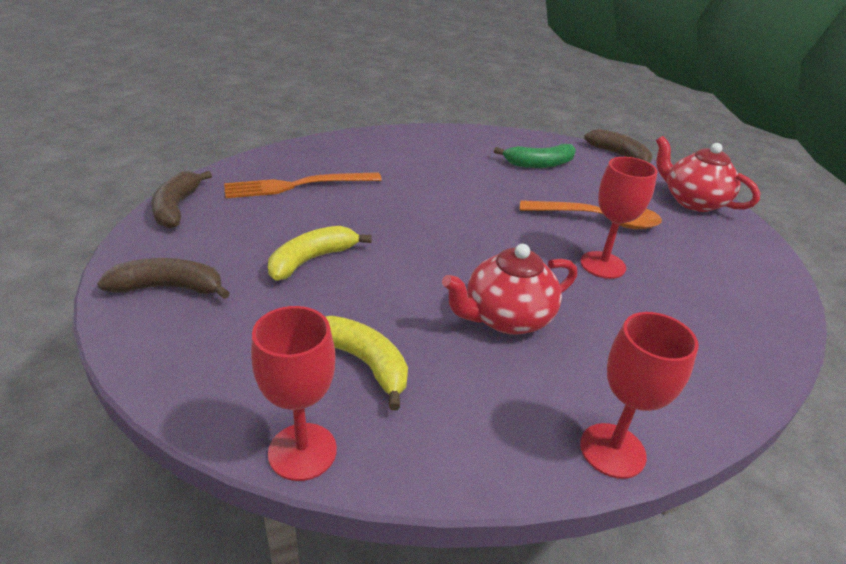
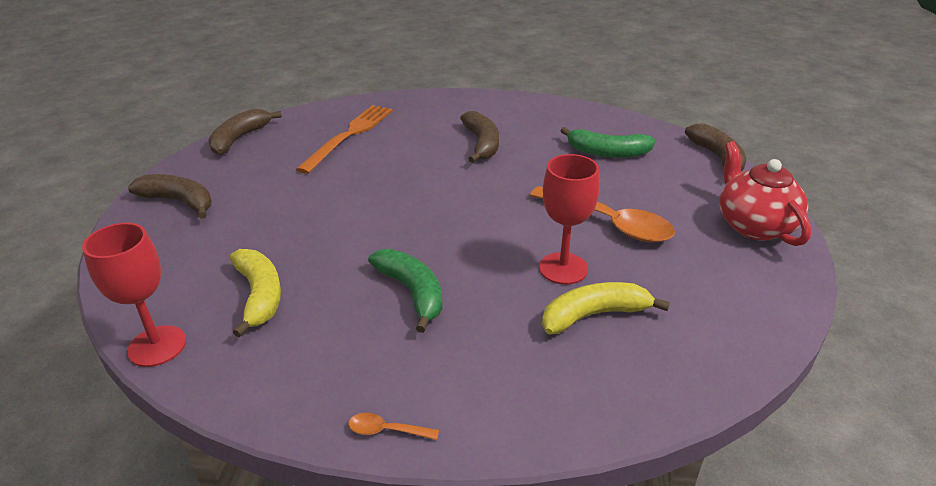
camera: 30 degrees right, 0 degrees up
orange fork [224,172,382,198] -> orange fork turned 105 degrees clockwise [296,105,393,174]
yellow banana [268,226,372,281] -> yellow banana moved to [542,282,670,335]
red teapot [442,244,577,335] -> green banana [368,249,443,333]
red goblet [580,312,699,479] -> orange spoon [348,413,439,440]
none -> brown banana [460,111,499,163]

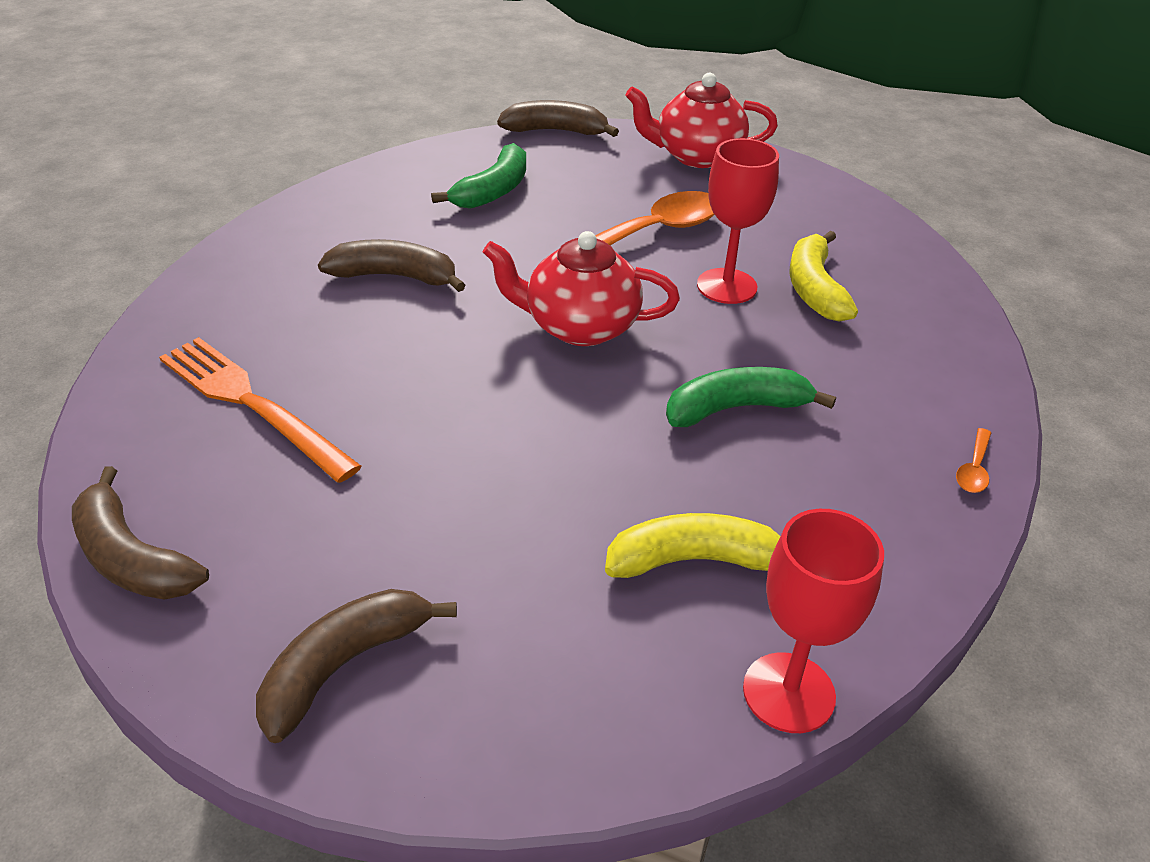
camera: 75 degrees left, 5 degrees up
none -> red teapot [483,231,680,346]

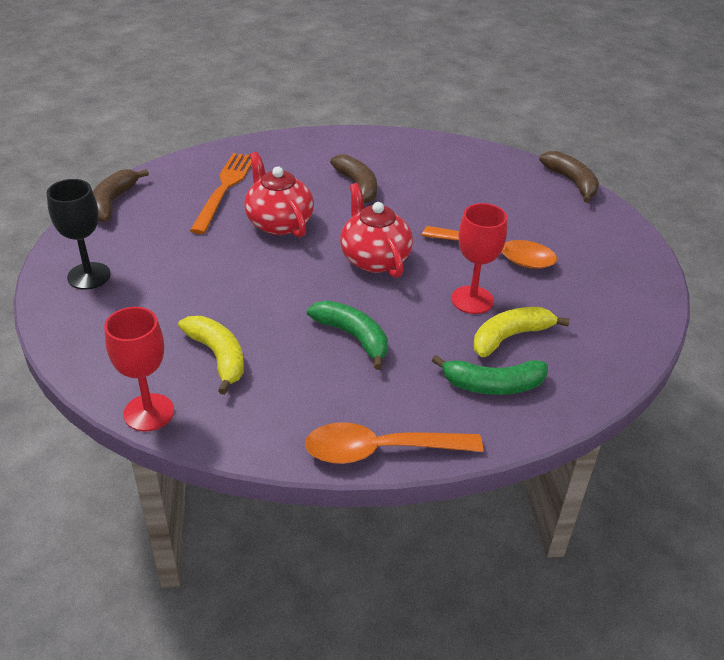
camera: 60 degrees right, 0 degrees up
brown banana [256,589,457,743] -> black goblet [47,179,111,289]
green banana [431,143,526,209] -> green banana moved to [432,355,548,395]
red teapot [625,73,778,168] -> red teapot moved to [244,152,314,237]
orange spoon [956,428,991,493] -> orange spoon [305,422,483,464], size x2.39

